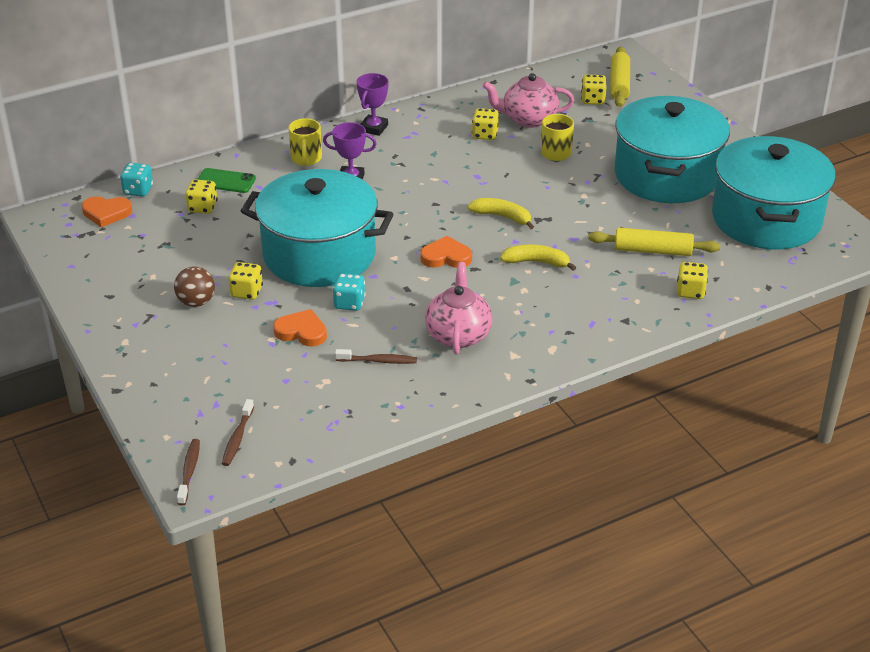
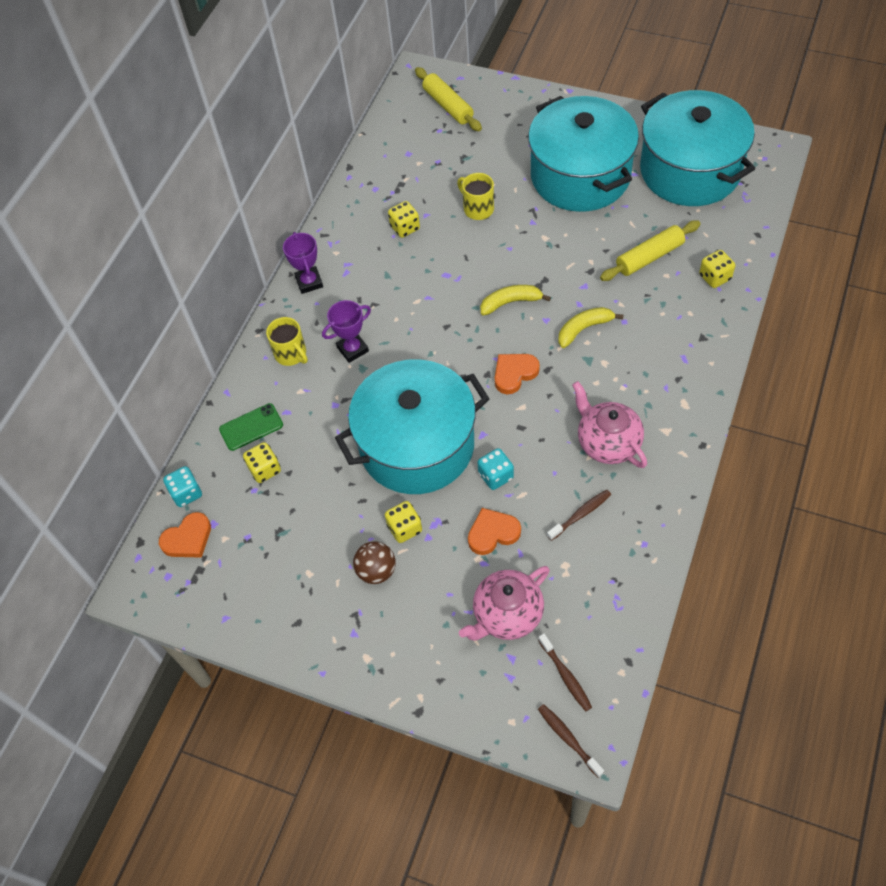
camera: 35 degrees left, 20 degrees up
pink teapot [483,73,574,128] -> pink teapot moved to [459,566,550,641]
yellow dice [581,75,607,105] -> none

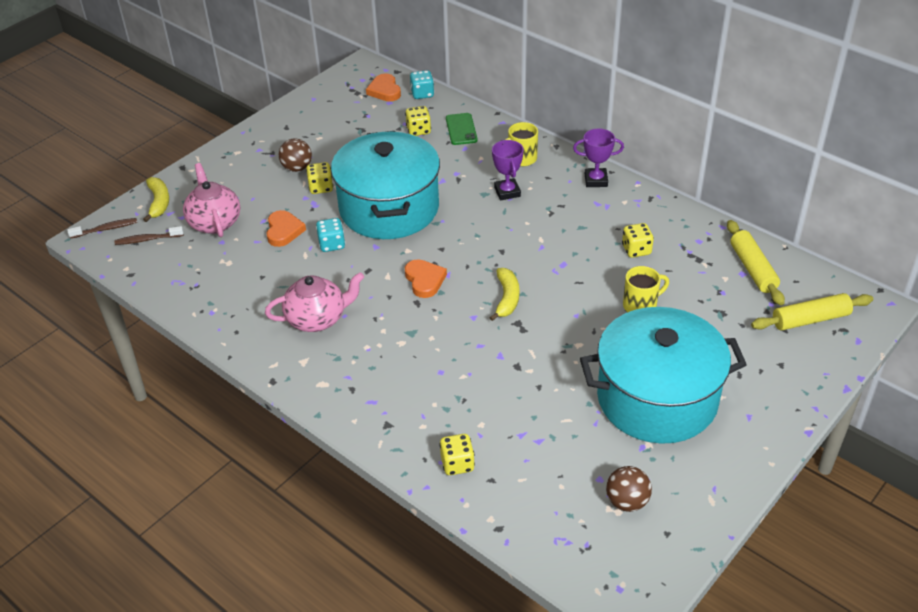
camera: 105 degrees right, 15 degrees down
brown toothbrush [547,490,611,541] -> none
yellow banana [558,307,623,348] -> yellow banana moved to [143,177,169,222]
yellow rolling pin [600,220,701,281] -> yellow rolling pin moved to [727,220,785,305]
turquoise pot [640,90,755,206] -> brown ball [606,466,652,512]

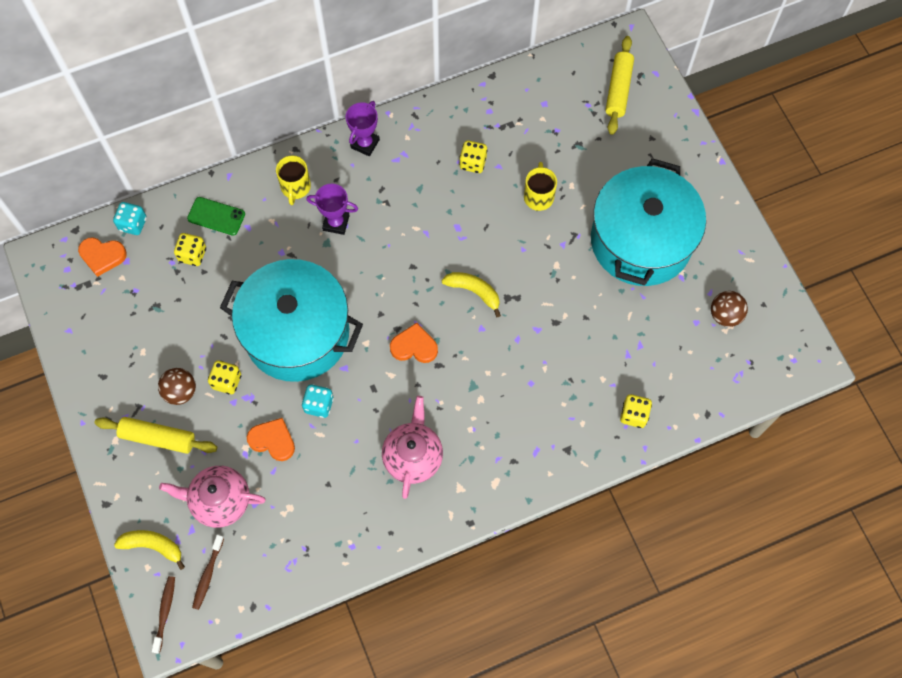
camera: 65 degrees left, 25 degrees up
yellow rolling pin [727,220,785,305] -> yellow rolling pin moved to [94,417,217,454]

